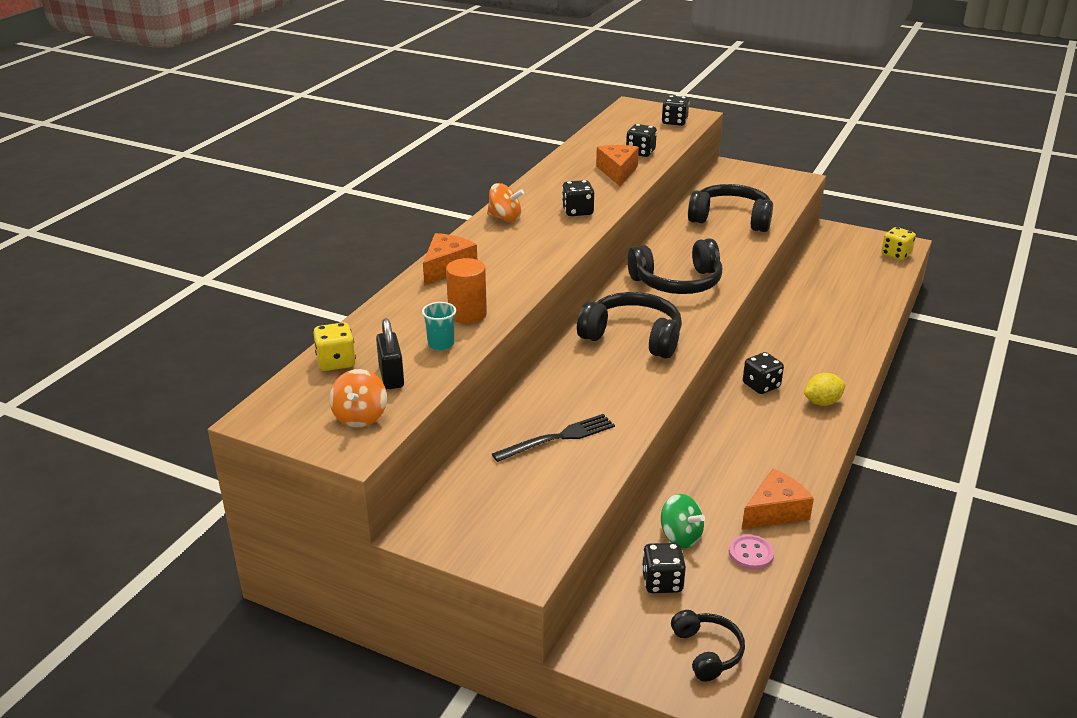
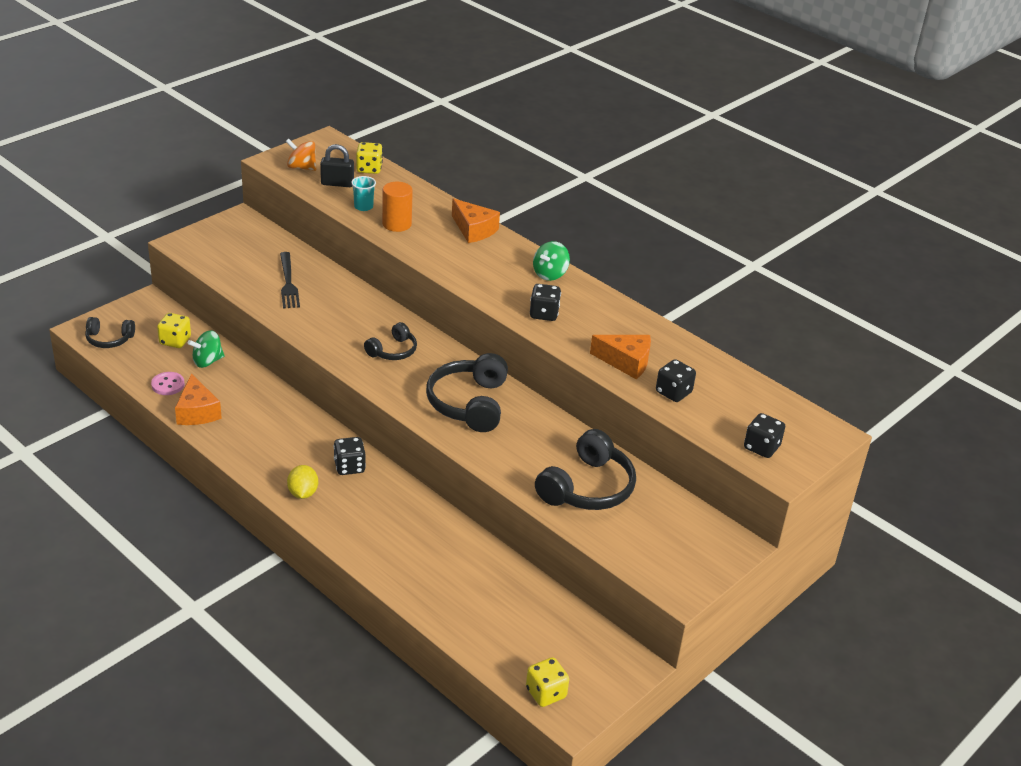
camera: 105 degrees right, 5 degrees up
orange spinning top [487,183,524,222] -> green spinning top [533,241,570,281]
black headphones [577,292,682,359] -> black headphones [364,322,417,360], size x0.57
black dice [642,543,686,593] -> yellow dice [157,313,191,348]

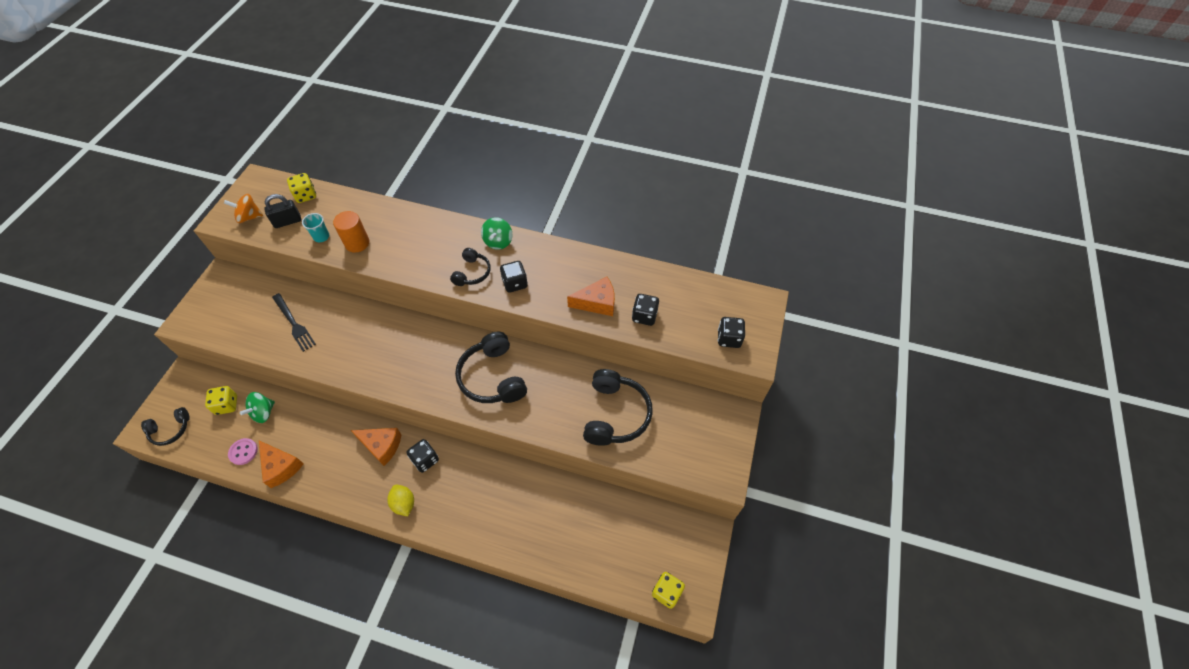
camera: 25 degrees left, 20 degrees up
black headphones [364,322,417,360] -> black headphones moved to [450,248,491,286]
orange cheese [452,198,500,243] -> orange cheese moved to [351,428,402,466]

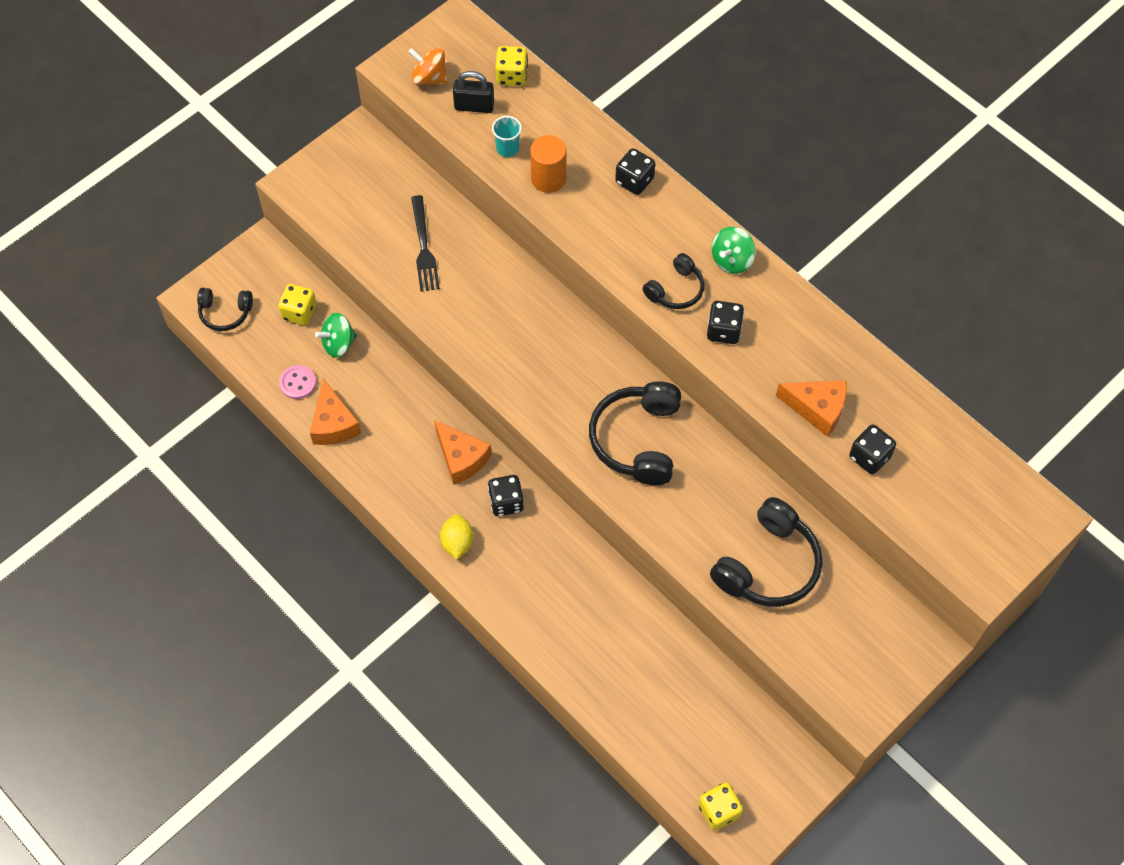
camera: 30 degrees right, 5 degrees up
black dice [718,317,745,348] -> black dice moved to [615,148,655,195]

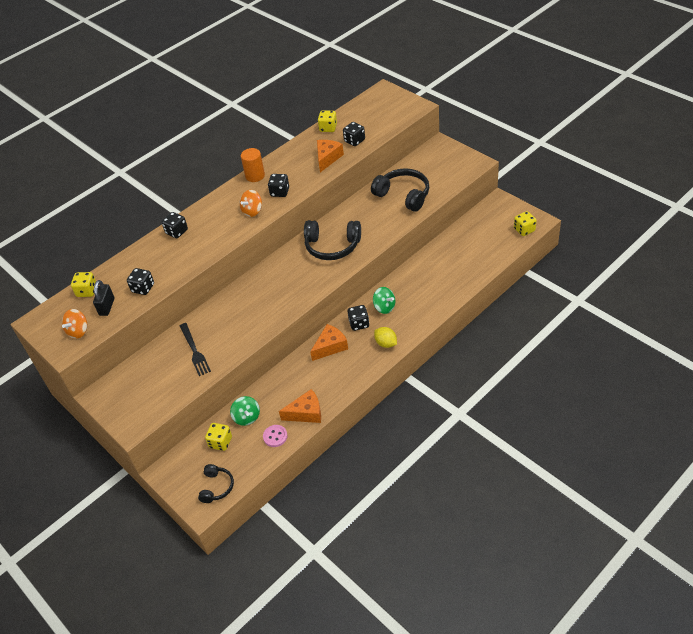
camera: 85 degrees left, 15 degrees down
black fork [411,195,440,291] -> black fork turned 75 degrees clockwise [180,323,211,376]
yellow lemon [440,514,474,560] -> yellow lemon turned 45 degrees clockwise [374,327,397,348]
turquoise cup [492,116,522,157] -> black dice [127,268,154,295]
orange cylinder [530,135,566,193] -> orange cylinder moved to [241,148,265,182]
black headphones [643,253,705,309] -> orange spinning top [240,190,262,217]
green spinning top [712,227,756,274] -> green spinning top moved to [373,287,395,314]
none -> yellow dice [318,110,337,132]

